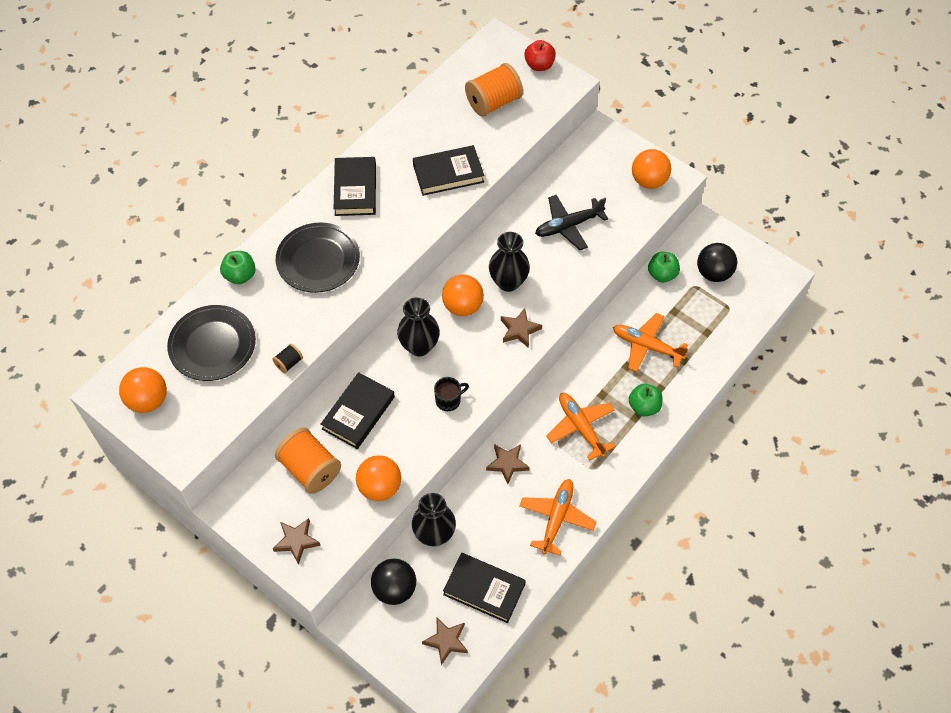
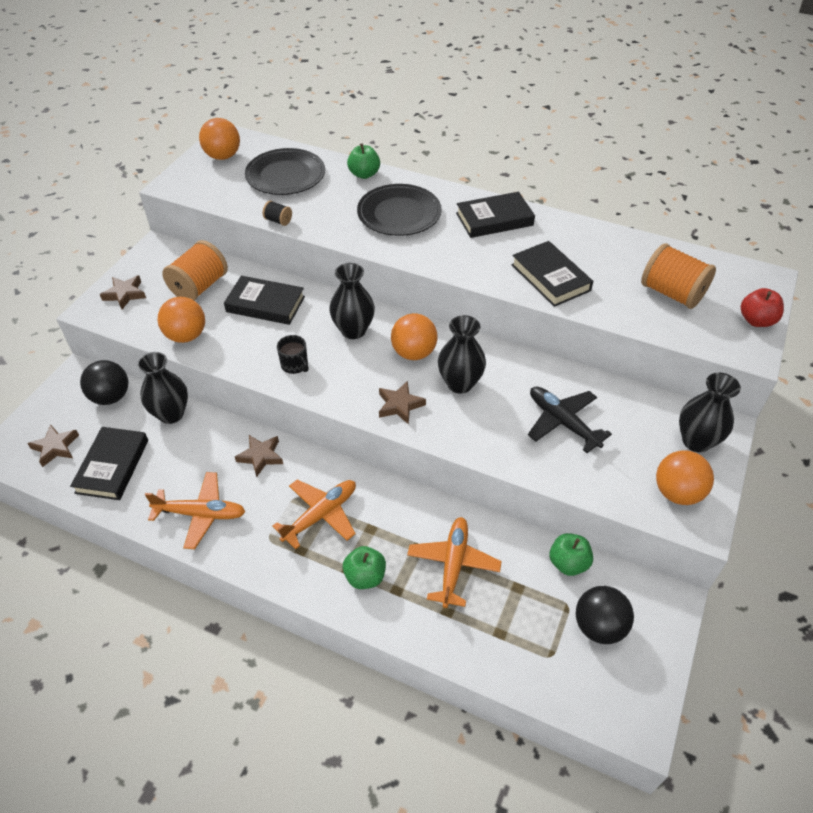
camera: 75 degrees right, 10 degrees down
none -> black vase [679,373,741,452]

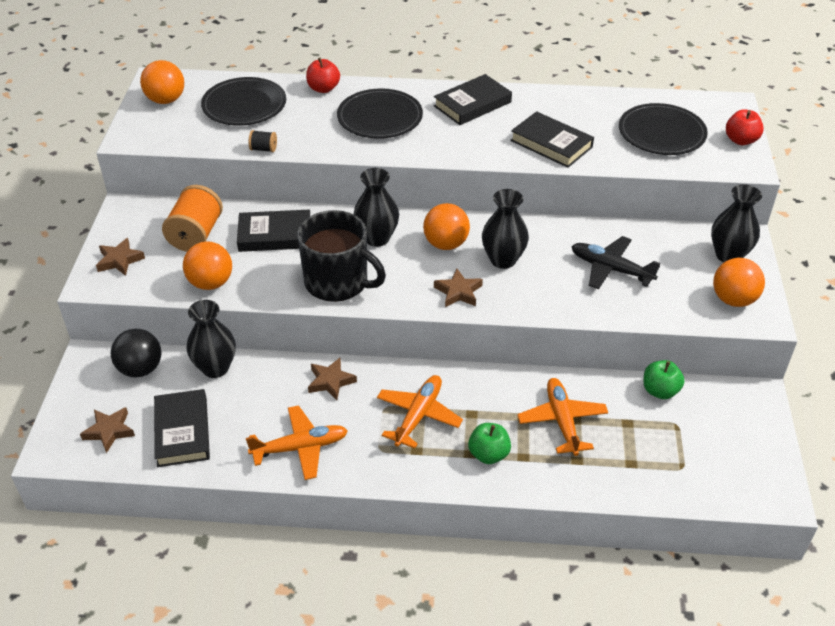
camera: 20 degrees left, 5 degrees down
black mug [277,335,309,374] -> black mug [297,210,386,302], size x2.27
green apple [347,143,380,179] -> red apple [306,58,340,93]
black ball [576,586,634,644] -> none
orange spool [641,243,716,309] -> black plate [619,103,708,155]

